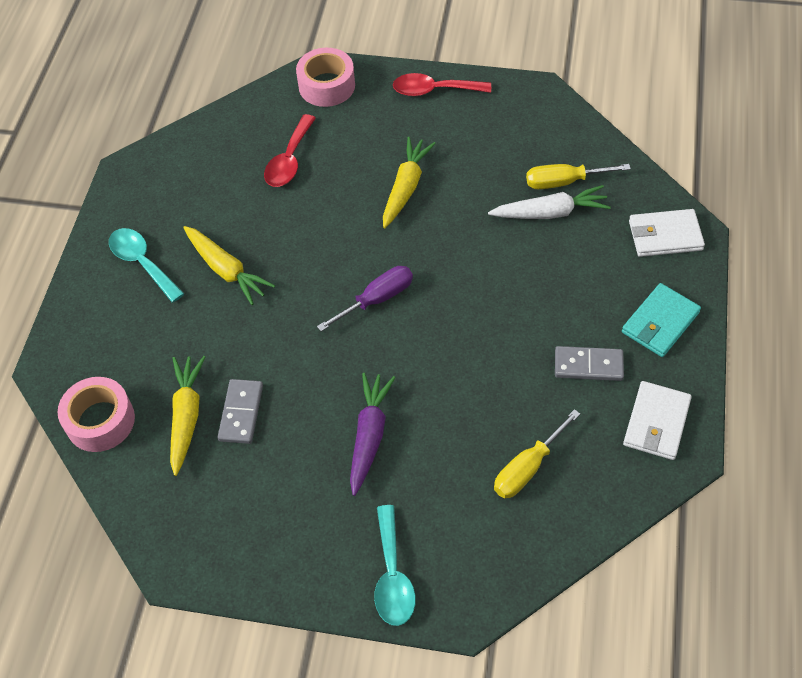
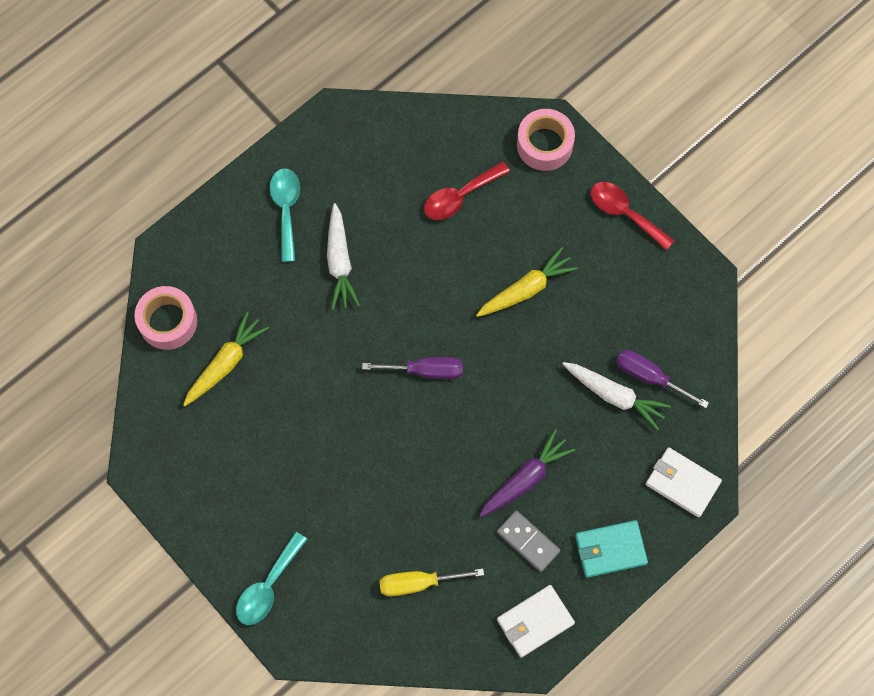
camera: 35 degrees right, 15 degrees up
yellow carrot [183,226,275,305] -> white carrot [327,203,360,310]
grey domino [217,379,263,444] -> none
purple carrot [350,373,396,496] -> purple carrot moved to [479,429,576,517]
yellow screwdriver [526,164,631,189] -> purple screwdriver [616,350,709,408]

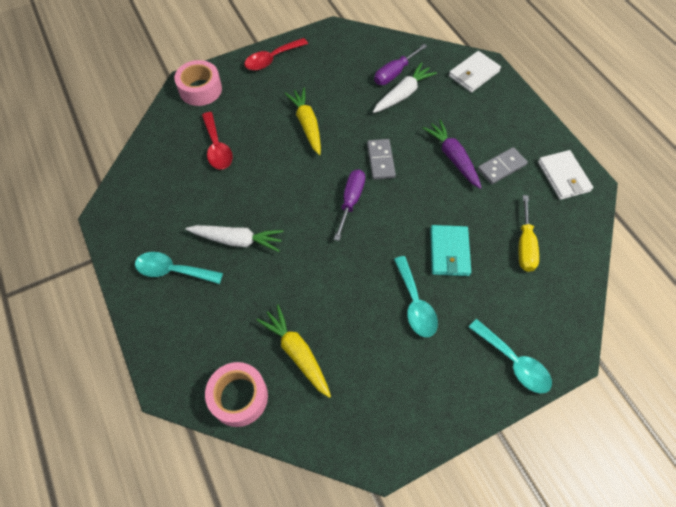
camera: 75 degrees left, 10 degrees down
turquoise wallet [575,520,648,578] -> turquoise wallet moved to [430,225,471,276]
none -> grey domino [367,139,396,180]
none -> turquoise spoon [394,256,438,337]

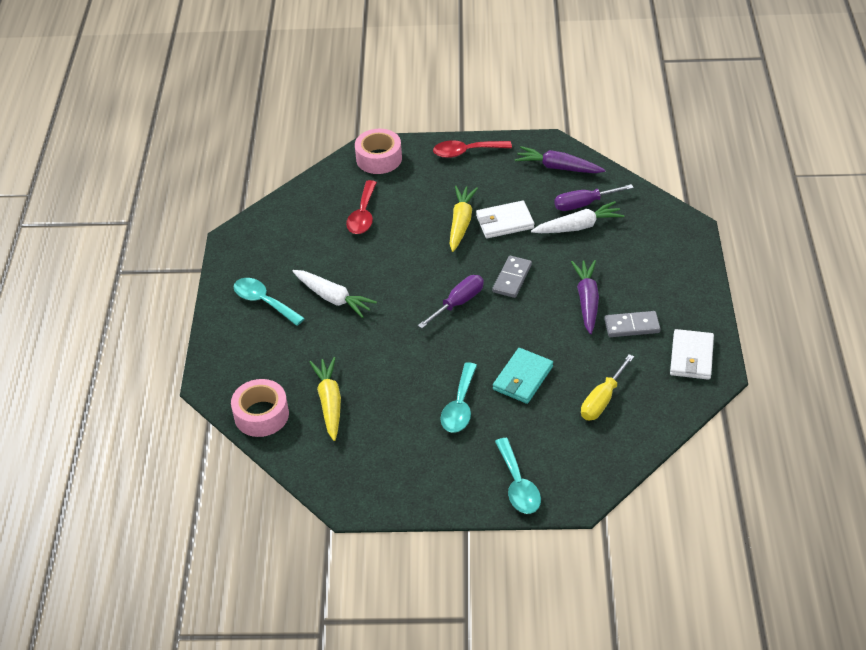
camera: 30 degrees right, 15 degrees down
white wallet [449,51,501,93] -> white wallet moved to [476,201,534,238]
none -> purple carrot [515,146,605,173]

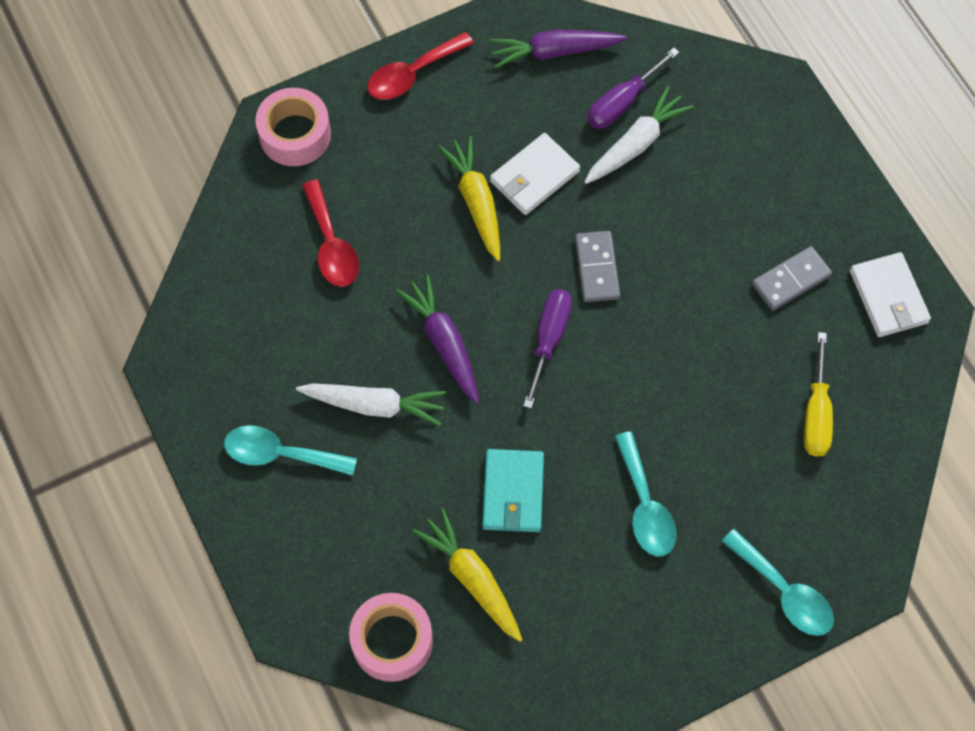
camera: 30 degrees left, 20 degrees up
turquoise wallet [493,348,553,404] -> turquoise wallet moved to [482,449,544,532]
purple carrot [571,260,599,334] -> purple carrot moved to [396,274,479,404]

